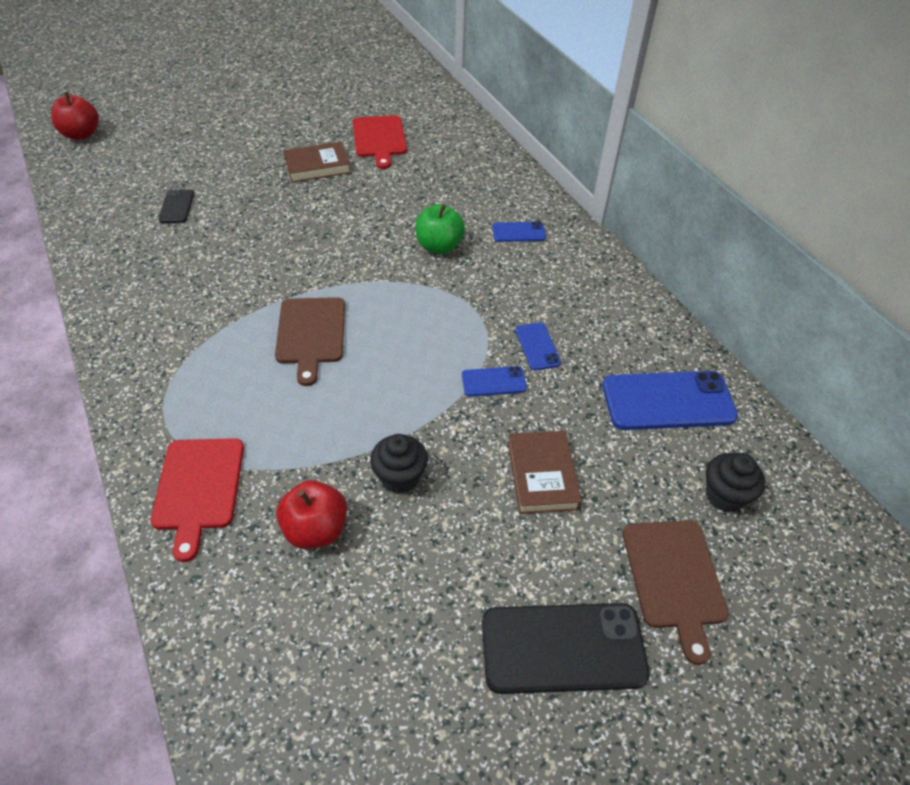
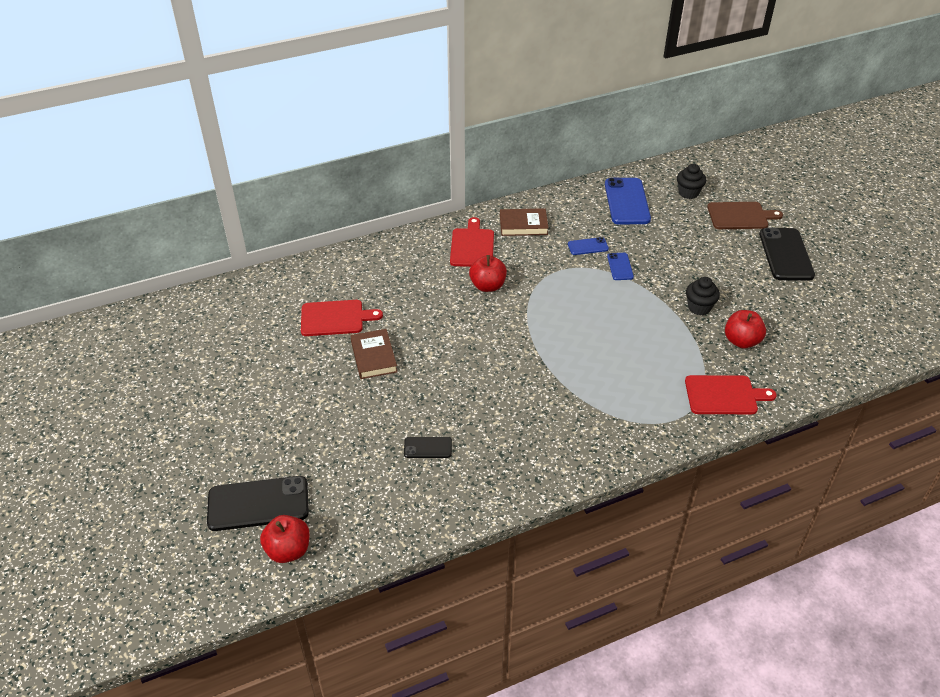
camera: 85 degrees left, 5 degrees down
brown cutting board [275,297,345,386] -> none
green apple [415,204,465,254] -> red apple [469,255,507,292]
blue phone [492,222,546,242] -> red cutting board [450,217,494,267]
brown book [508,431,582,514] -> brown book moved to [500,208,548,236]
none -> black phone [207,476,309,531]

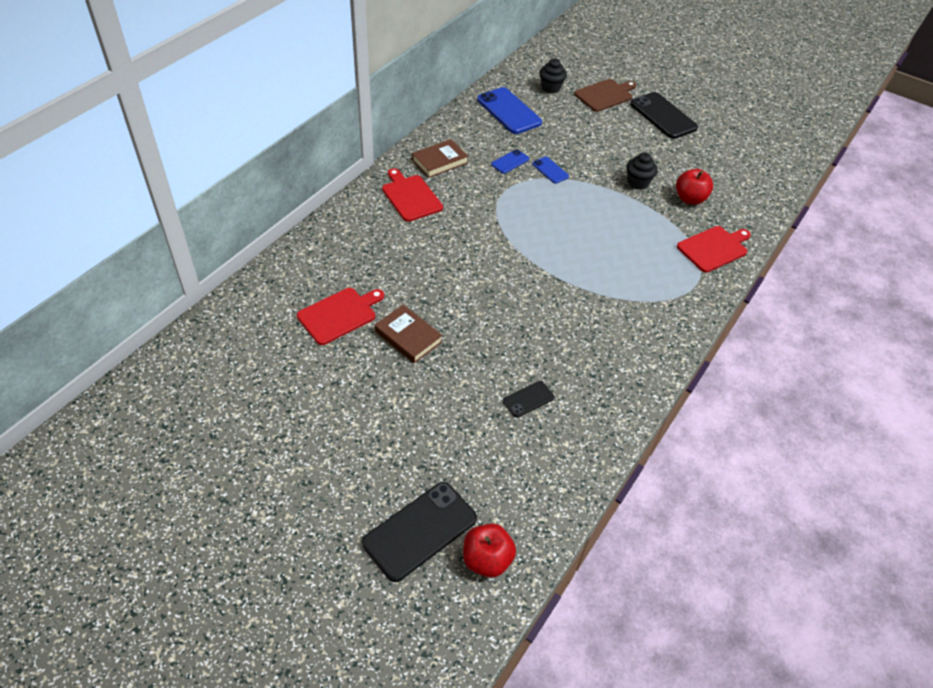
camera: 35 degrees left, 5 degrees up
red apple [469,255,507,292] -> none

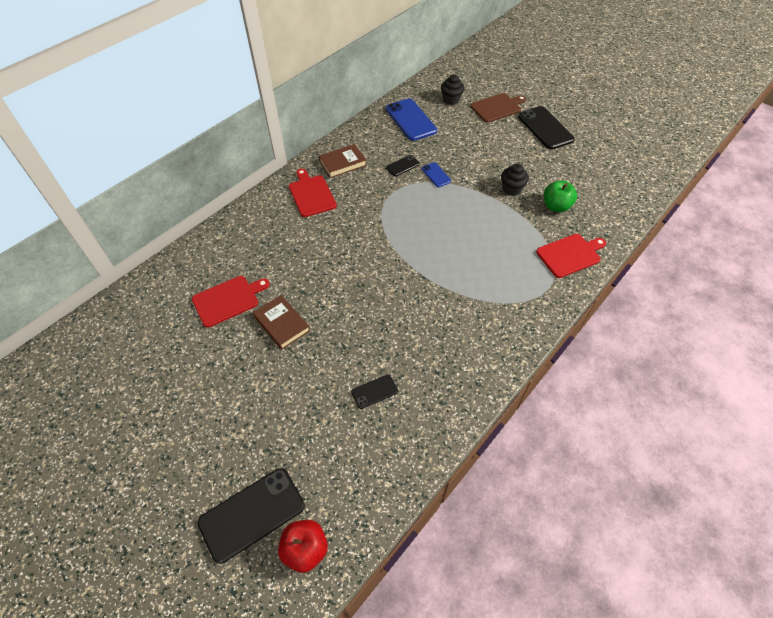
camera: 10 degrees right, 5 degrees up
blue phone [491,149,529,174] -> black phone [386,155,420,177]
red apple [676,169,713,205] -> green apple [544,180,577,212]

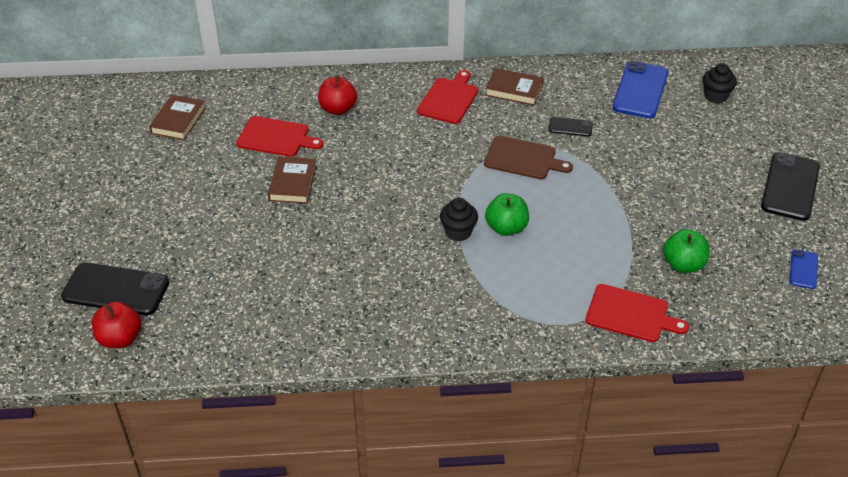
camera: 45 degrees right, 10 degrees down
black phone [351,375,398,409] -> none
blue phone [422,162,451,187] -> blue phone moved to [789,249,818,289]
brown cutting board [470,93,526,123] -> brown cutting board moved to [484,136,573,179]
black cupcake [501,164,529,196] -> black cupcake moved to [440,198,478,242]
none -> brown book [149,95,206,140]
none -> red apple [318,75,357,115]
none -> green apple [485,193,529,236]

